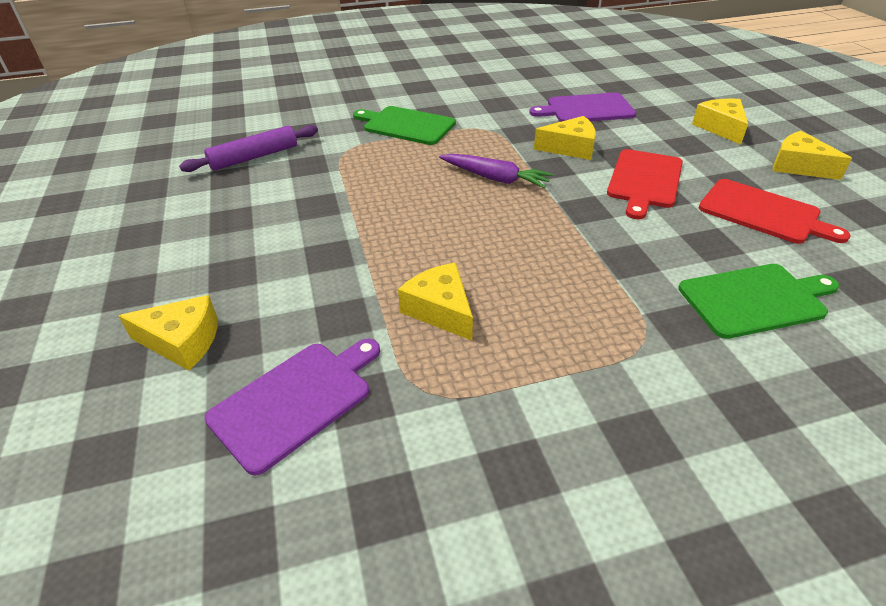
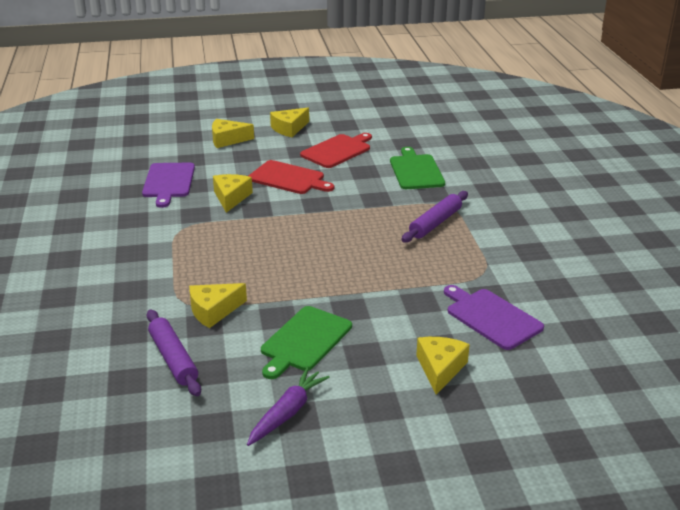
camera: 85 degrees left, 10 degrees down
green cutting board [353,106,456,145] -> green cutting board moved to [261,306,352,379]
yellow cheese [398,263,473,341] -> yellow cheese moved to [189,283,247,328]
purple carrot [439,154,553,188] -> purple carrot moved to [247,367,330,446]
none -> purple rolling pin [401,191,468,243]

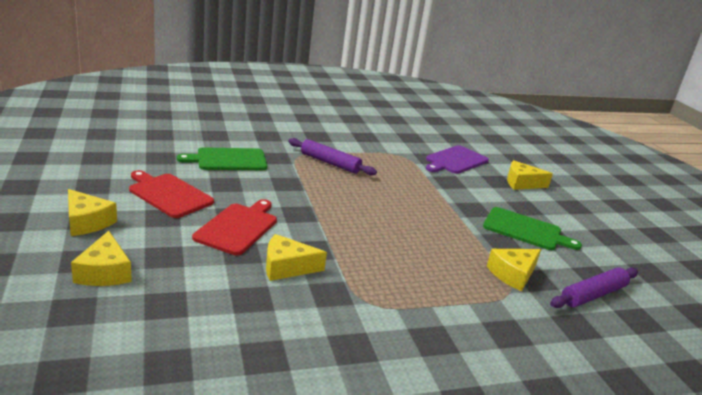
camera: 100 degrees left, 5 degrees down
purple cutting board [142,163,195,208] -> none
yellow cheese [189,283,247,328] -> yellow cheese turned 90 degrees clockwise [487,249,541,291]
purple carrot [247,367,330,446] -> none

